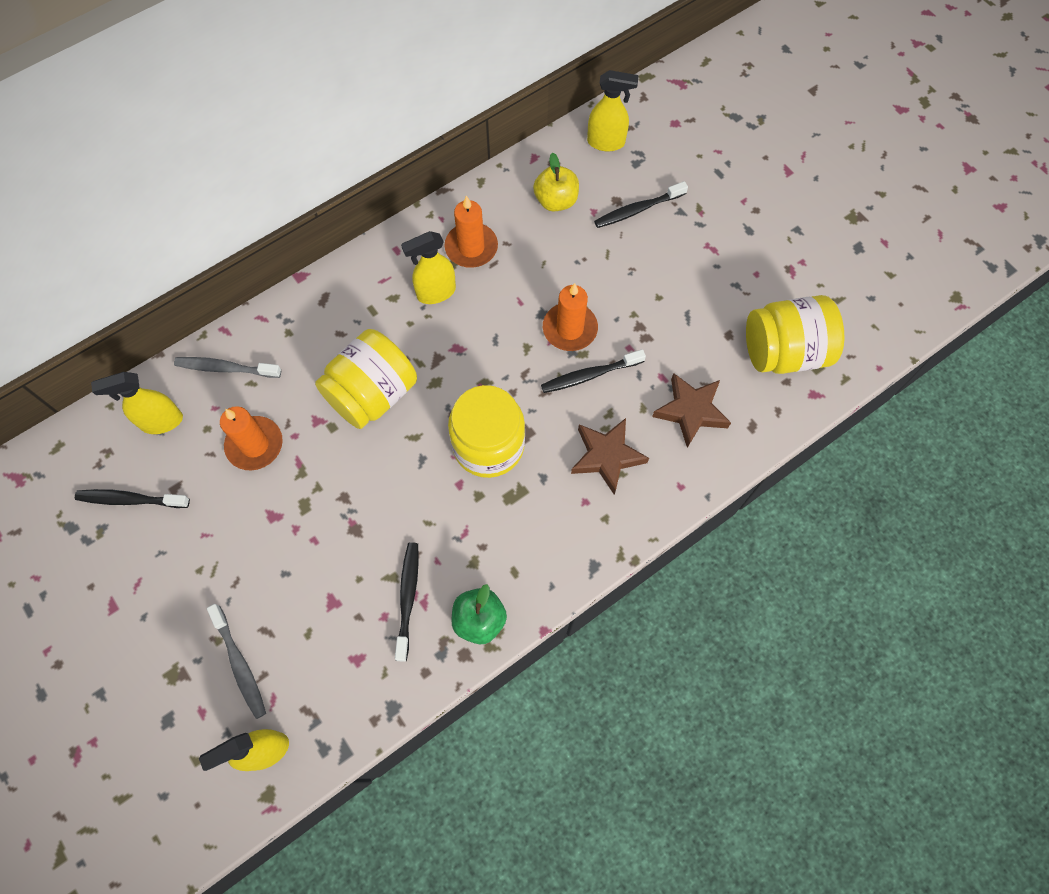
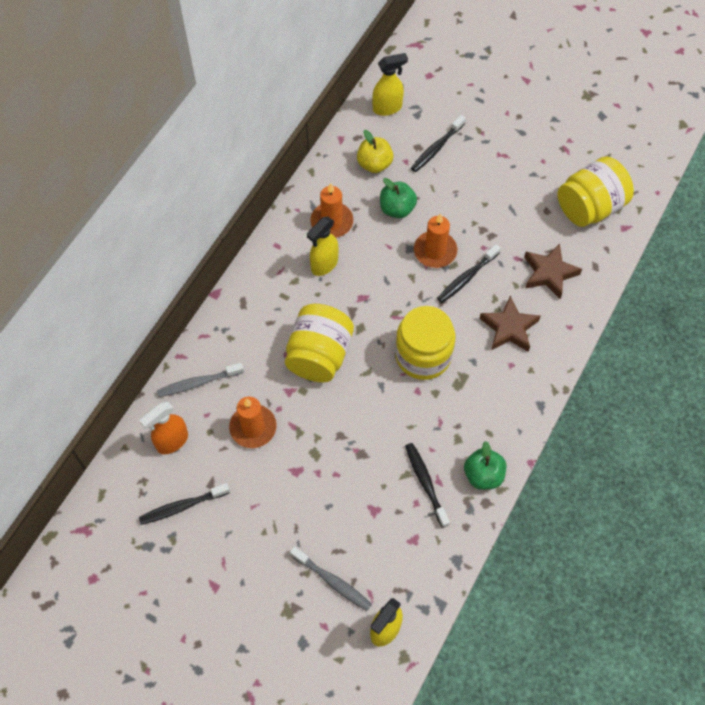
camera: 25 degrees left, 5 degrees down
yellow spray bottle [91,372,183,434] -> orange spray bottle [139,402,188,454]
none -> green apple [380,178,417,218]

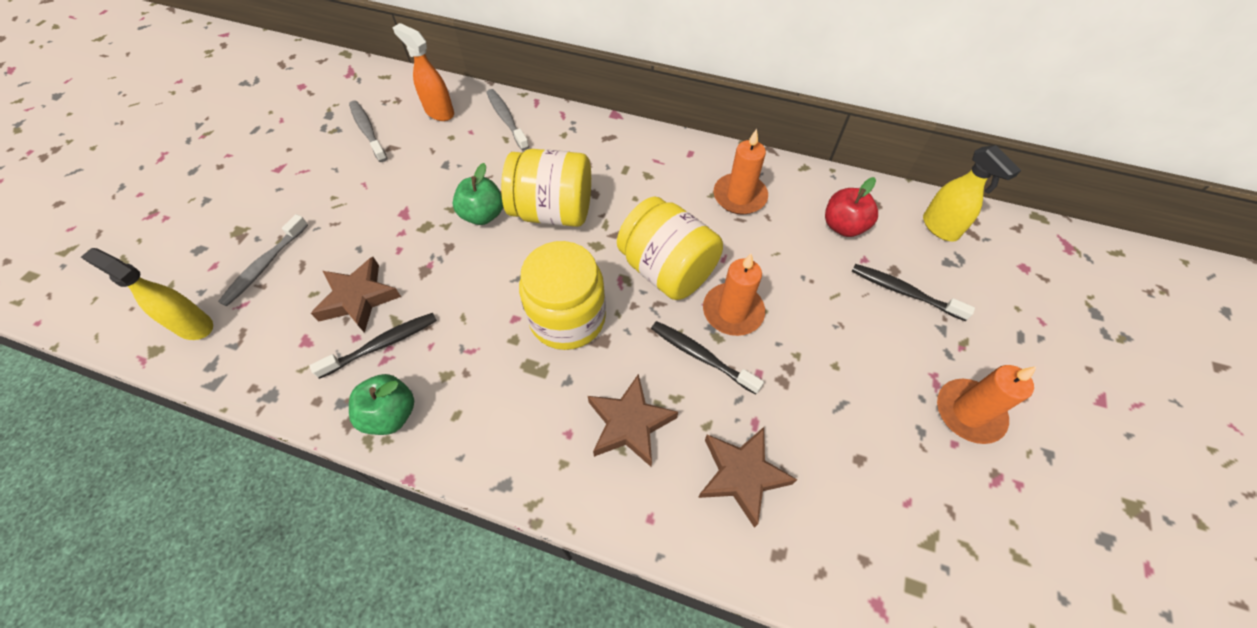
camera: 80 degrees right, 5 degrees down
black toothbrush [139,483,230,525] -> grey toothbrush [349,101,387,162]
orange candle [229,397,277,448] -> orange candle moved to [937,365,1037,444]
yellow spray bottle [307,217,338,276] -> none
yellow apple [357,130,394,173] -> red apple [825,177,878,237]
green apple [380,178,417,218] -> green apple moved to [453,163,503,225]
yellow jar [558,157,634,227] -> yellow jar moved to [617,196,723,300]
none -> brown star [311,257,401,333]

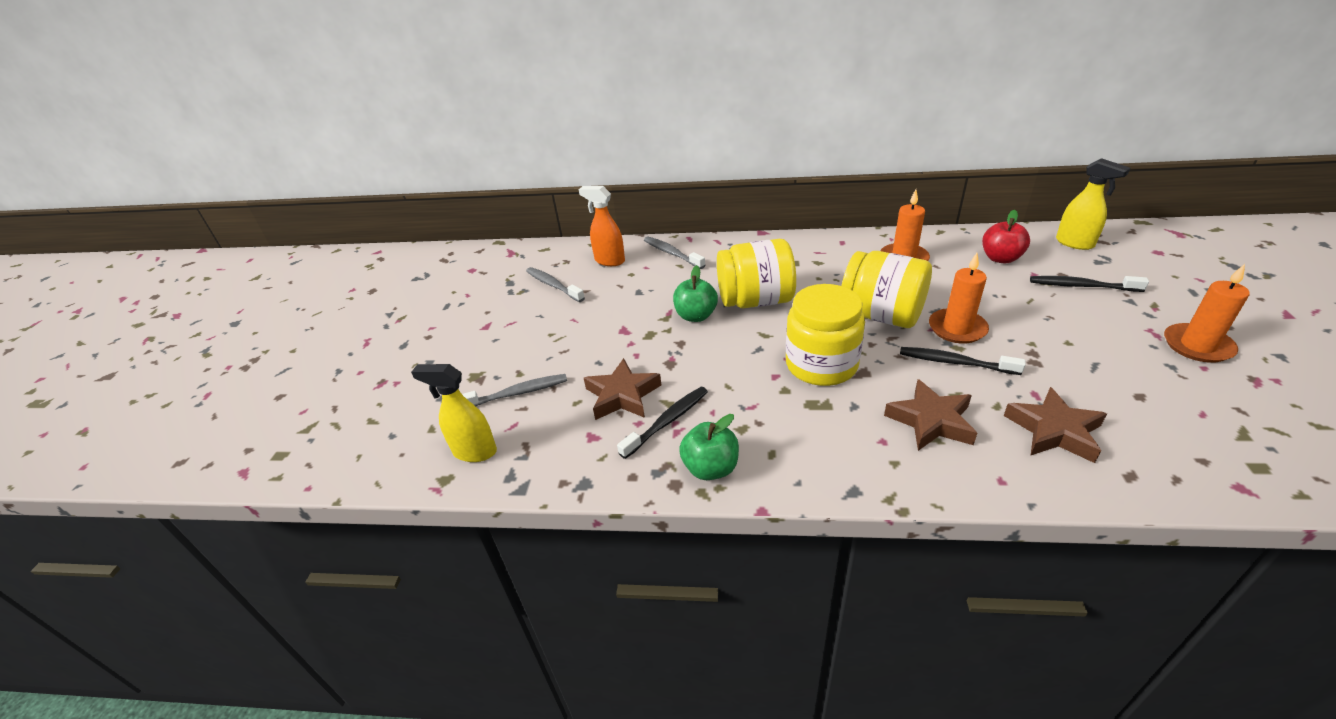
camera: 10 degrees left, 20 degrees down
grey toothbrush [218,214,308,306] -> grey toothbrush turned 120 degrees counterclockwise [462,374,567,406]

